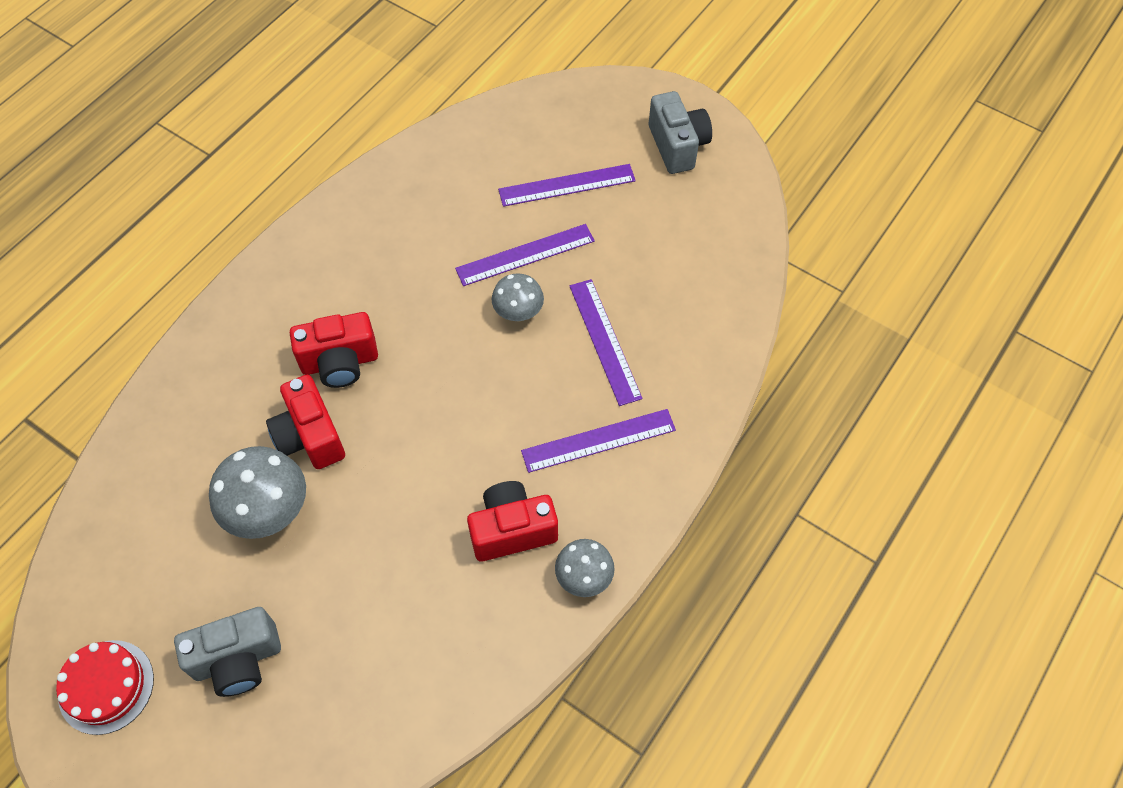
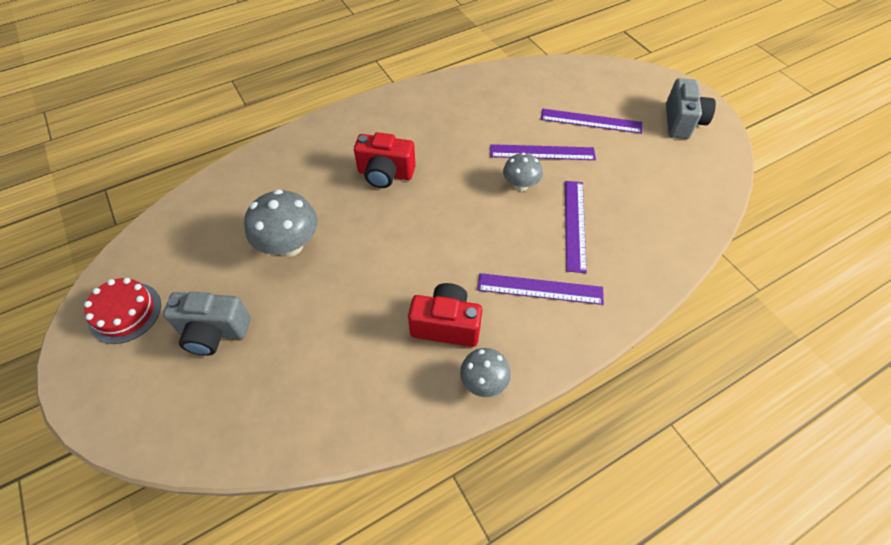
camera: 25 degrees right, 5 degrees down
red camera [266,375,345,469] -> none

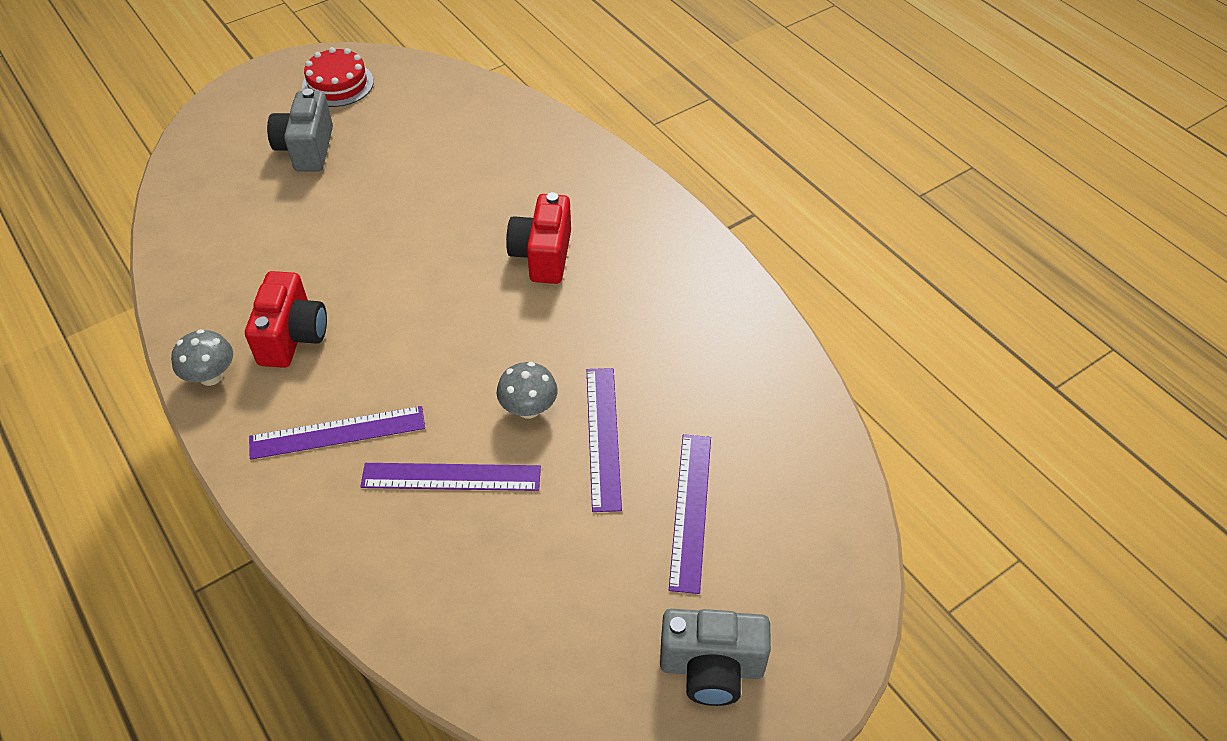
camera: 85 degrees right, 5 degrees down
grey mushroom [244,189,318,257] -> none
purple ruler [477,273,604,305] -> purple ruler turned 75 degrees clockwise [249,406,425,460]

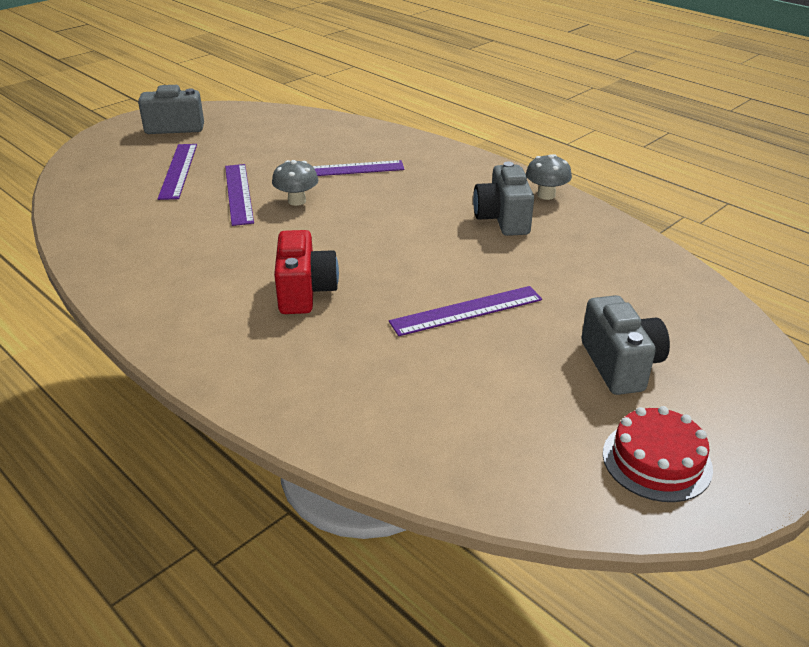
camera: 170 degrees right, 15 degrees down
red camera [245,271,327,368] -> grey camera [473,162,534,236]
purple ruler [249,406,425,460] -> purple ruler moved to [389,286,542,336]

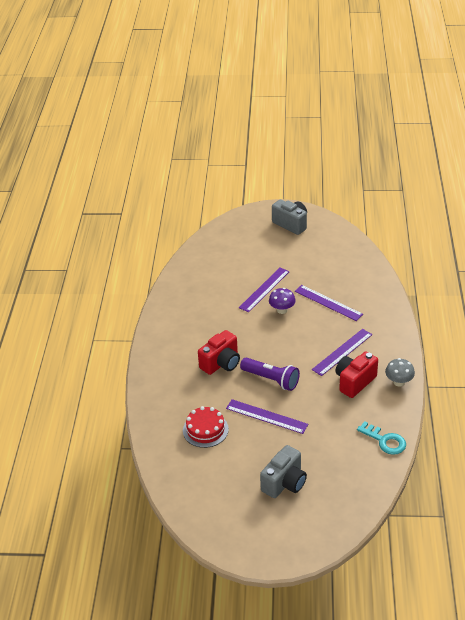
camera: 50 degrees right, 5 degrees up
purple ruler [158,144,197,200] -> purple ruler moved to [312,329,372,376]
grey mushroom [272,160,319,206] -> purple mushroom [269,288,296,314]
grey camera [473,162,534,236] -> red camera [335,352,378,398]
red cake [603,406,713,502] -> red cake moved to [183,406,229,448]
none -> purple flashlight [240,358,300,391]
none -> turquoise key [357,421,406,455]

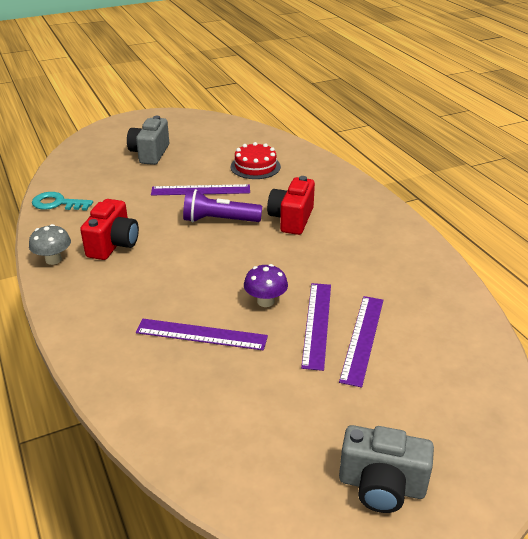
camera: 150 degrees right, 5 degrees down
purple ruler [312,329,372,376] -> purple ruler moved to [339,296,383,388]

